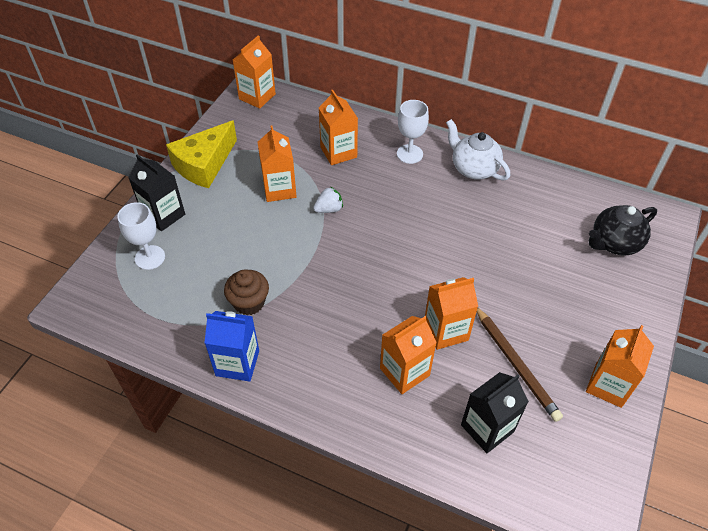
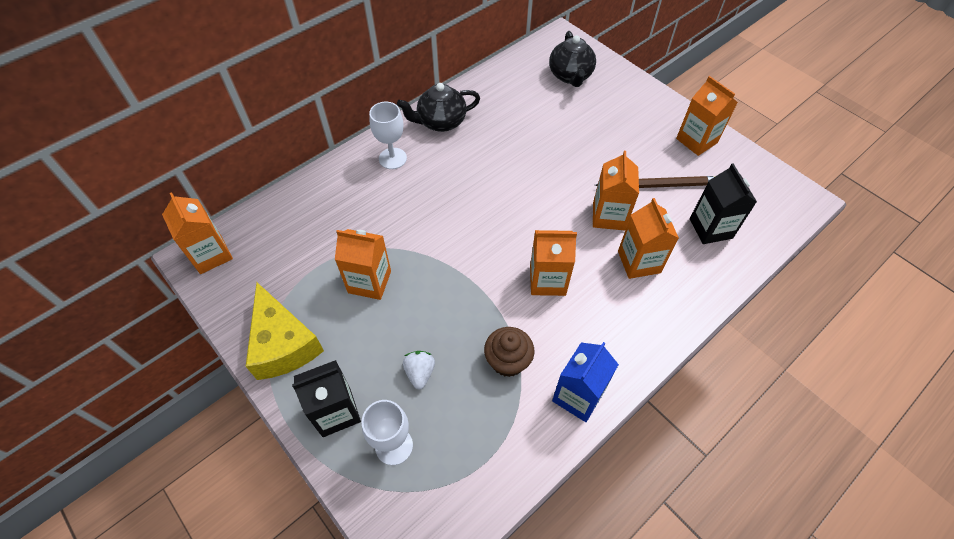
camera: 65 degrees left, 5 degrees up
white strawberry [313,187,343,213] -> white strawberry moved to [403,351,435,390]
orange carton [319,90,358,165] -> orange carton moved to [530,230,577,296]
white teapot [446,119,510,181] -> black teapot [397,83,480,132]

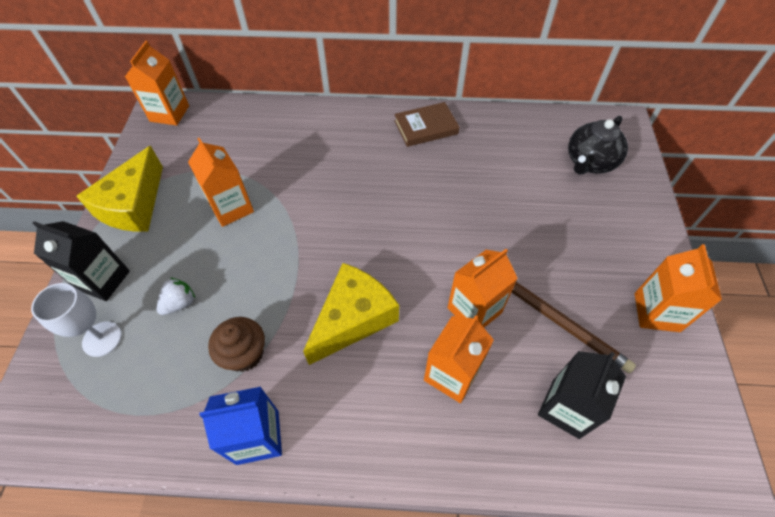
camera: 45 degrees right, 0 degrees up
white goblet [369,102,407,169] -> none
black teapot [397,83,480,132] -> brown book [394,102,460,147]
orange carton [530,230,577,296] -> yellow cheese [303,263,399,365]

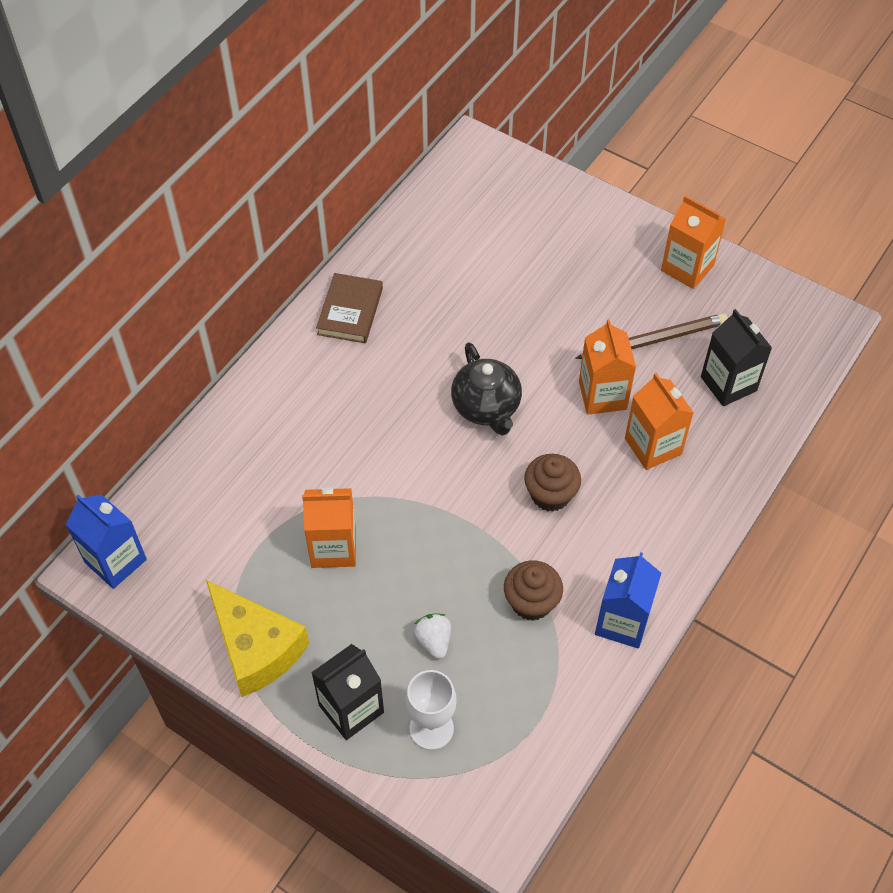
camera: 60 degrees left, 0 degrees up
orange carton [125,41,189,126] -> blue carton [65,494,147,589]
yellow cheese [303,263,399,365] -> brown cupcake [524,454,581,512]
black teapot [568,116,628,175] -> black teapot moved to [451,342,522,436]

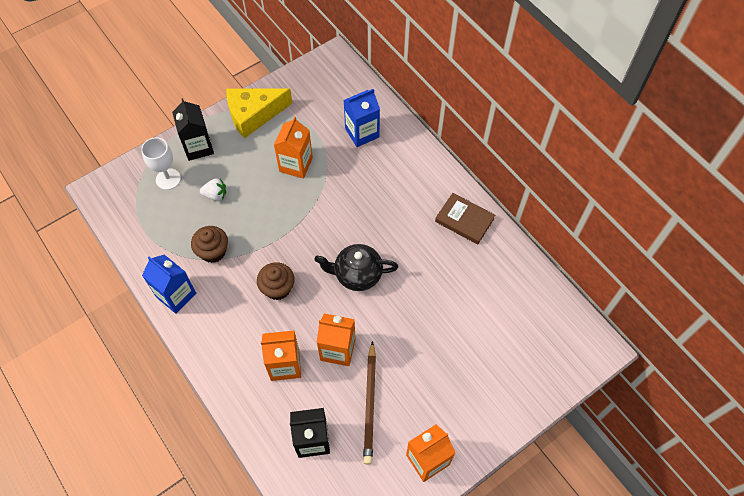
camera: 110 degrees right, 5 degrees up
blue carton [65,494,147,589] -> blue carton moved to [344,89,380,147]

